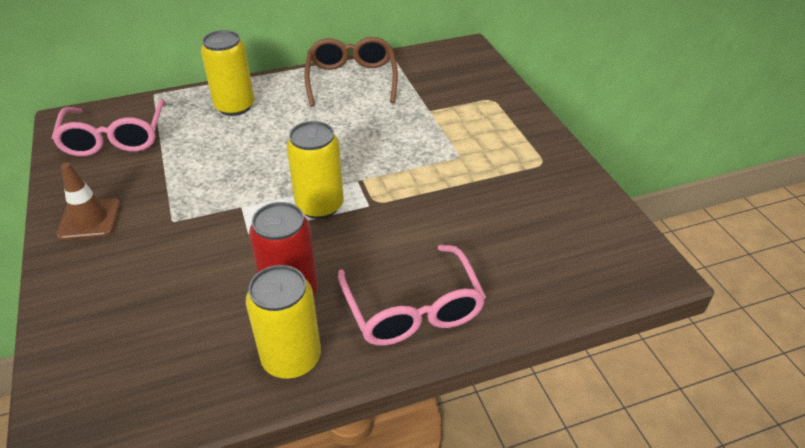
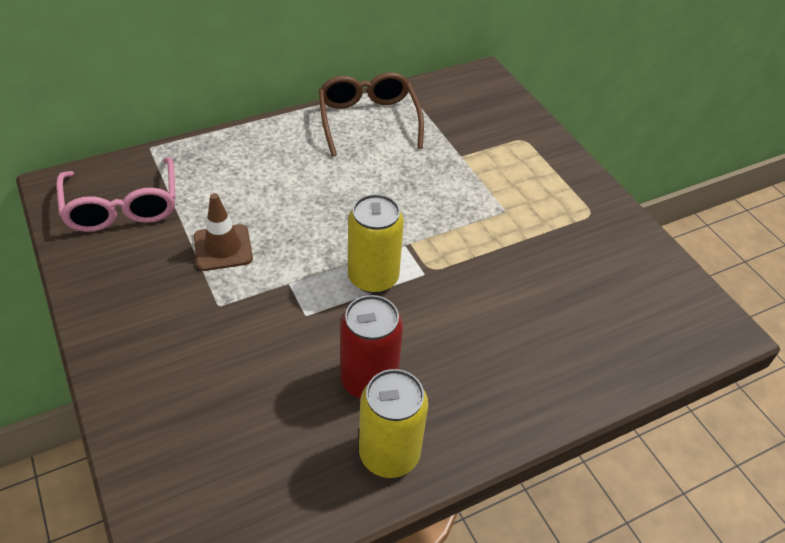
camera: 10 degrees left, 5 degrees up
brown traffic cone [57,163,121,240] -> brown traffic cone moved to [194,193,253,271]
yellow can [201,30,254,116] -> none
pink glasses [338,245,486,346] -> none

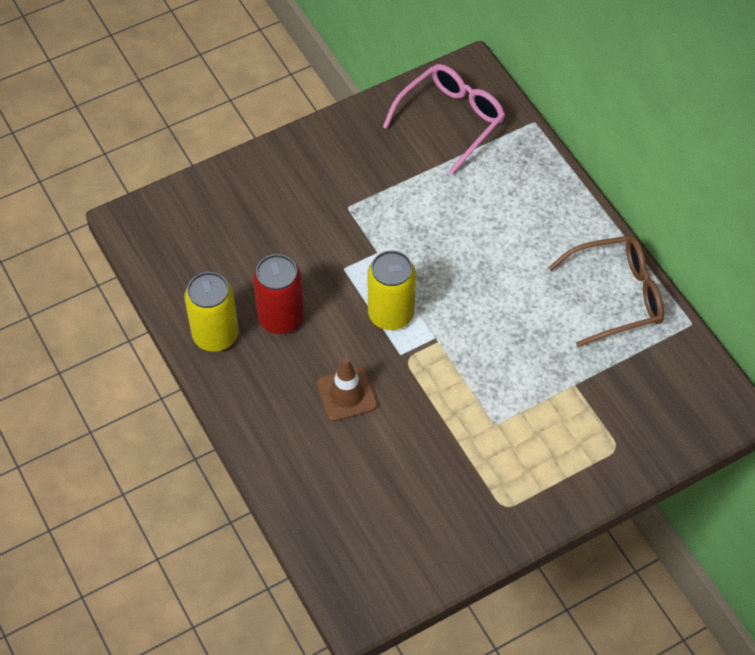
camera: 90 degrees right, 10 degrees up
pink glasses [56,157,176,232] -> pink glasses turned 150 degrees clockwise [383,64,505,175]
brown traffic cone [194,193,253,271] -> brown traffic cone moved to [317,357,378,421]

